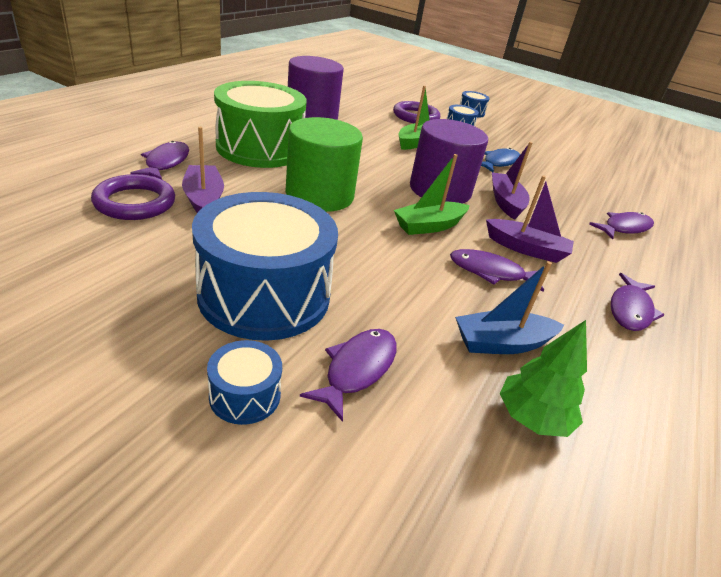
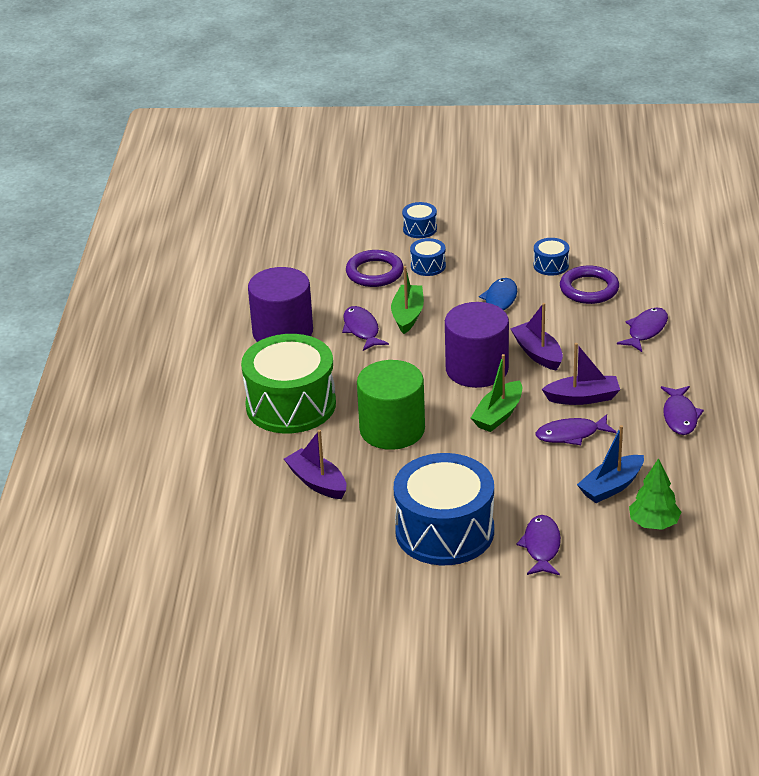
camera: 20 degrees left, 0 degrees up
purple ring [91,174,175,220] -> purple ring moved to [560,266,619,304]
purple fish [130,141,189,179] -> purple fish moved to [342,306,389,351]
blue drum [207,340,282,425] -> blue drum moved to [533,238,569,276]

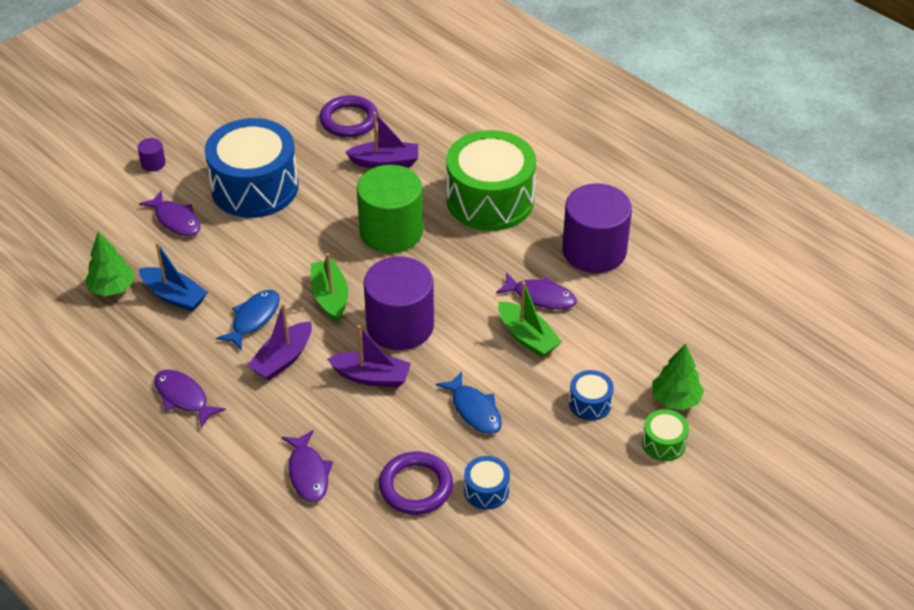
camera: 130 degrees right, 10 degrees up
purple ring [346,250,404,287] -> purple ring moved to [320,95,378,137]
blue drum [402,202,437,238] -> green drum [642,409,689,461]
purple fish [536,414,617,445] -> blue fish [216,290,280,351]
blue boat [577,425,644,503] -> blue boat turned 120 degrees clockwise [139,242,208,312]
none -> purple cylinder [138,138,166,172]
none -> green tree [652,343,704,410]

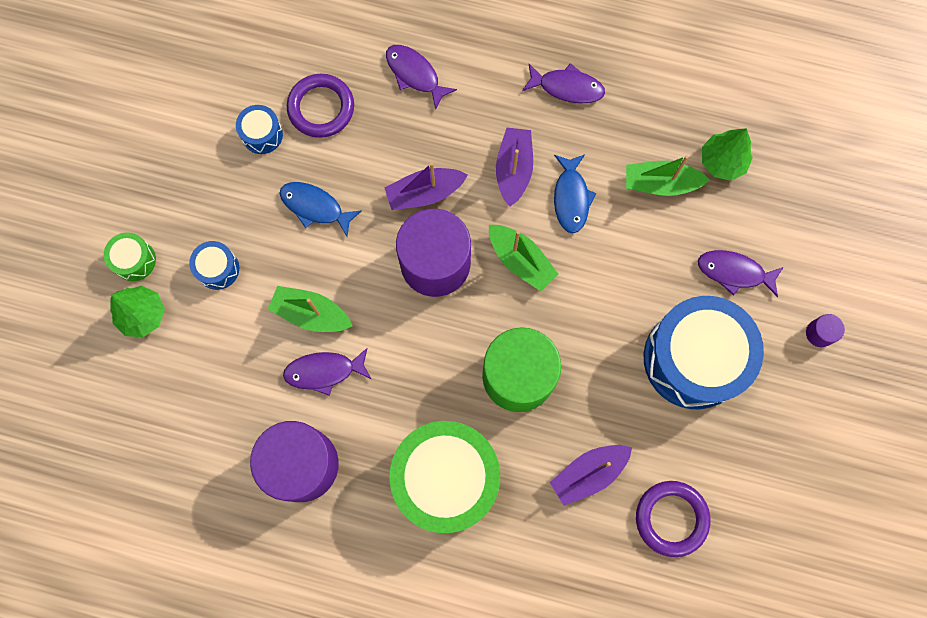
camera: 150 degrees right, 30 degrees up
blue boat [139,242,208,312] -> green boat [626,155,710,196]

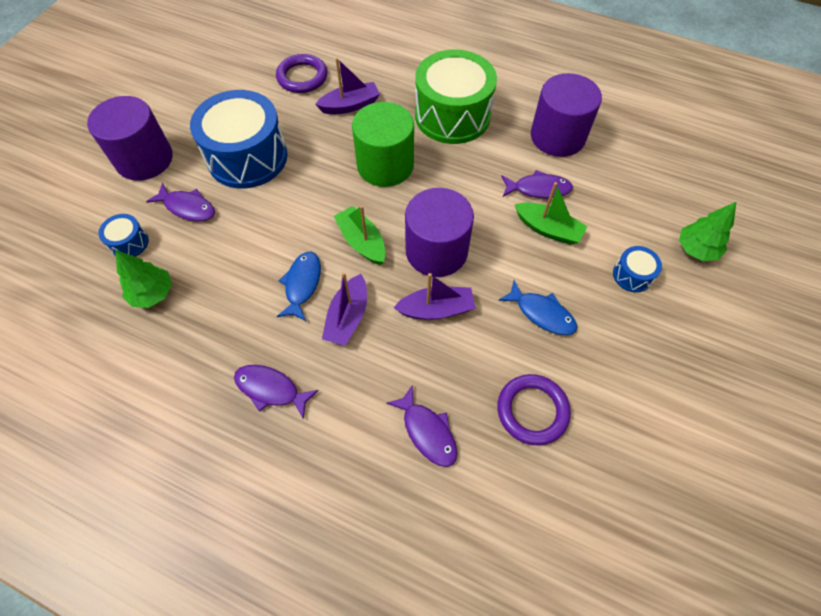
camera: 170 degrees left, 15 degrees down
green drum [104,232,156,281] -> none
blue drum [236,105,283,154] -> blue drum moved to [98,214,149,257]
green boat [626,155,710,196] -> none
purple cylinder [806,314,845,347] -> purple cylinder [87,96,173,181], size x2.50

